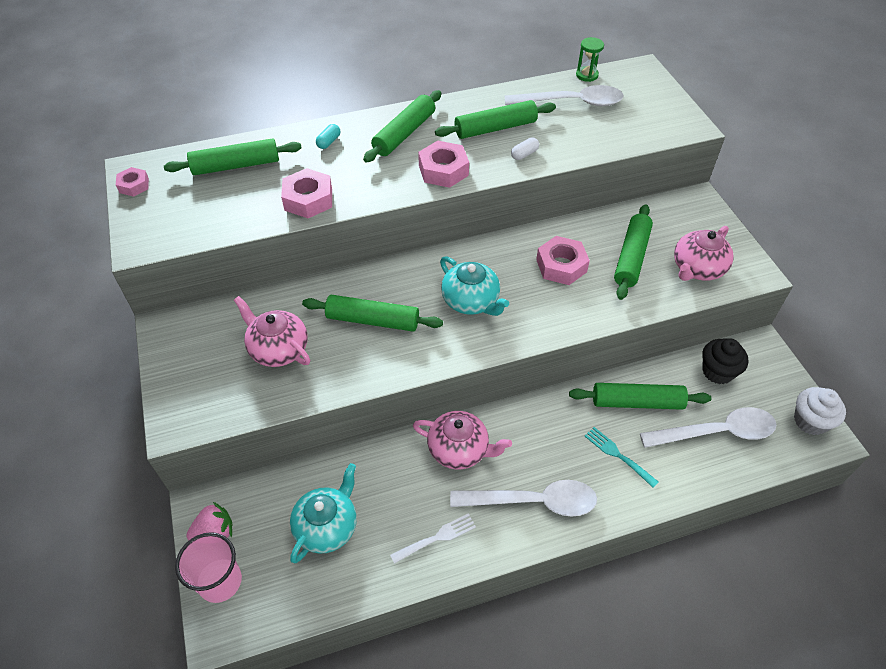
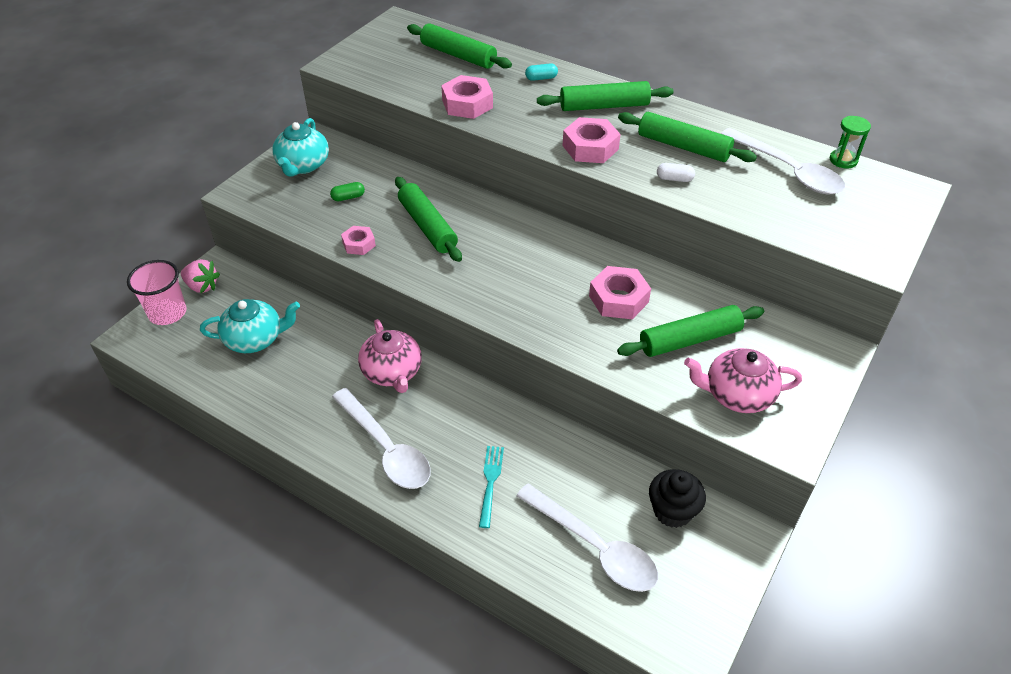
camera: 50 degrees right, 5 degrees down
pink nut [116,167,149,197] -> pink nut moved to [341,226,376,255]
pink teapot [234,296,310,367] -> green capsule [330,182,365,201]
white fork [390,513,476,564] -> none
turquoise teapot [440,256,509,316] -> turquoise teapot moved to [272,118,329,177]
green rolling pin [569,383,711,410] -> none
white cupcake [794,387,846,435] -> none

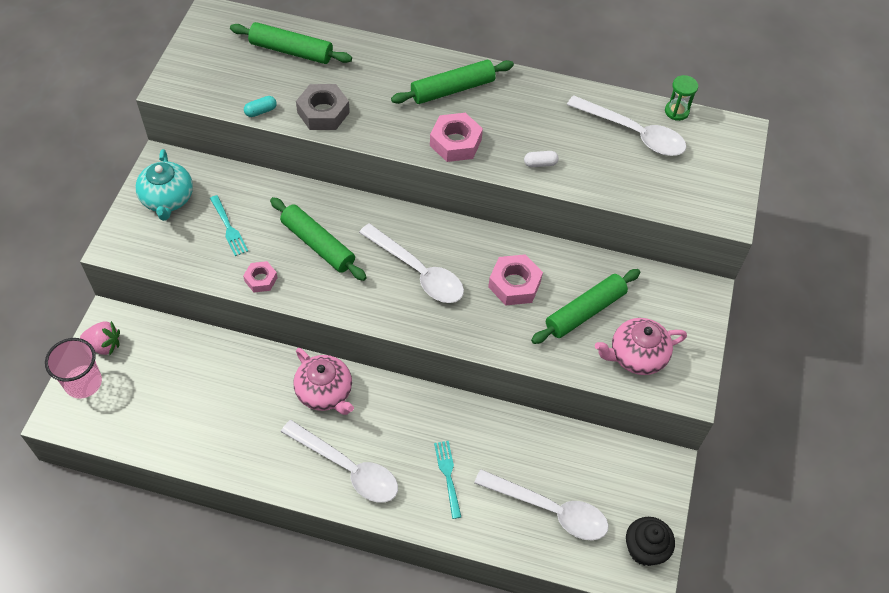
camera: 20 degrees left, 10 degrees up
turquoise teapot [200,299,300,353] -> none
green capsule [330,182,365,201] -> turquoise fork [210,195,248,256]
pink nut [441,75,493,119] -> grey nut [296,84,350,130]
turquoise capsule [525,64,558,81] -> turquoise capsule moved to [244,96,277,117]
green rolling pin [618,112,757,162] -> none
black cupcake [649,469,706,528] -> black cupcake moved to [626,517,675,566]
none -> white spoon [359,223,464,303]

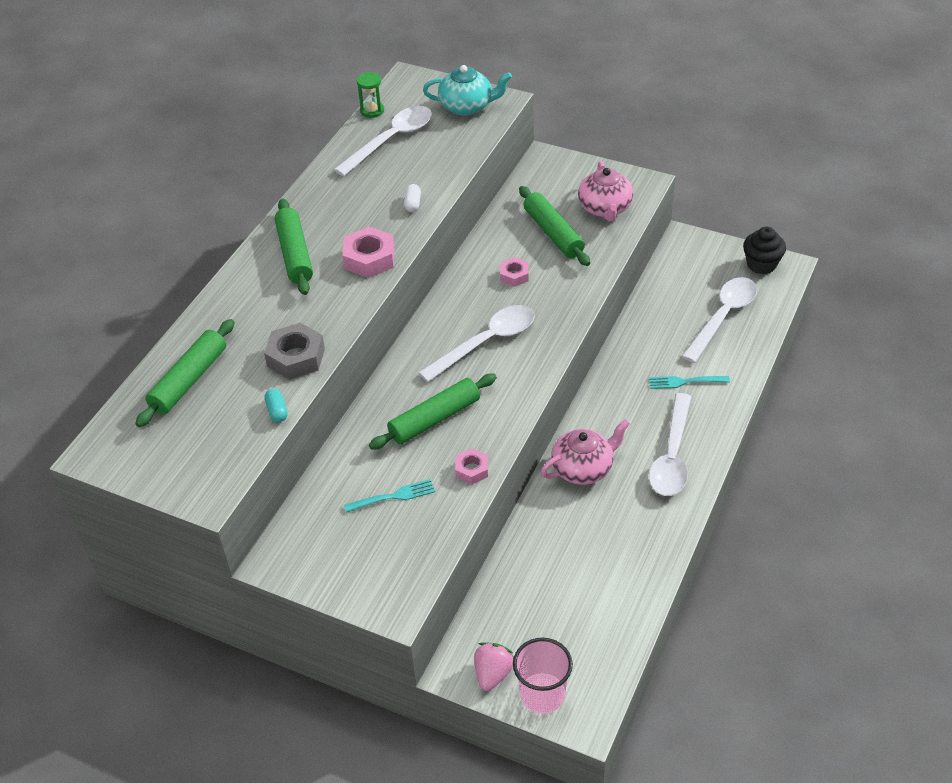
camera: 75 degrees left, 10 degrees down
turquoise teapot [135,149,193,221] -> turquoise teapot moved to [423,65,512,115]
white spoon [281,420,398,503] -> white spoon turned 150 degrees clockwise [649,393,692,496]
pink nut [488,254,543,306] -> pink nut [500,257,529,287], size x0.61

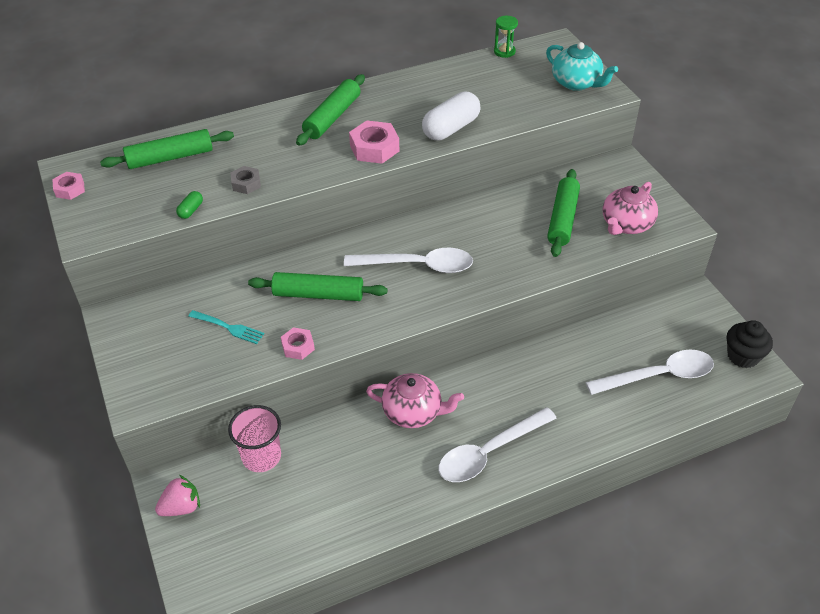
camera: 40 degrees right, 0 degrees up
grey nut [264,323,325,380] -> grey nut [231,166,261,194], size x0.61
turquoise capsule [265,389,288,422] -> green capsule [176,191,203,219]
white spoon [334,106,432,176] -> none
white capsule [404,184,421,212] -> white capsule [422,92,481,140], size x2.20
pink nut [500,257,529,287] -> pink nut moved to [52,172,85,200]
pink cup [513,638,573,714] -> pink cup moved to [228,405,281,472]
turquoise fork [649,376,730,389] -> none

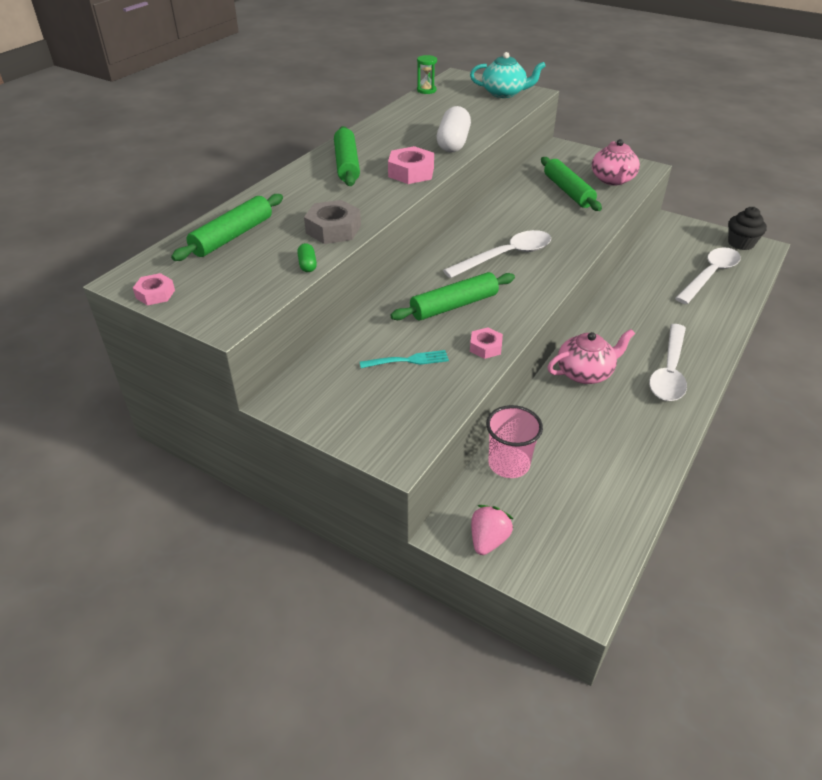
camera: 35 degrees left, 5 degrees down
grey nut [231,166,261,194] -> grey nut [304,200,361,244], size x1.65

